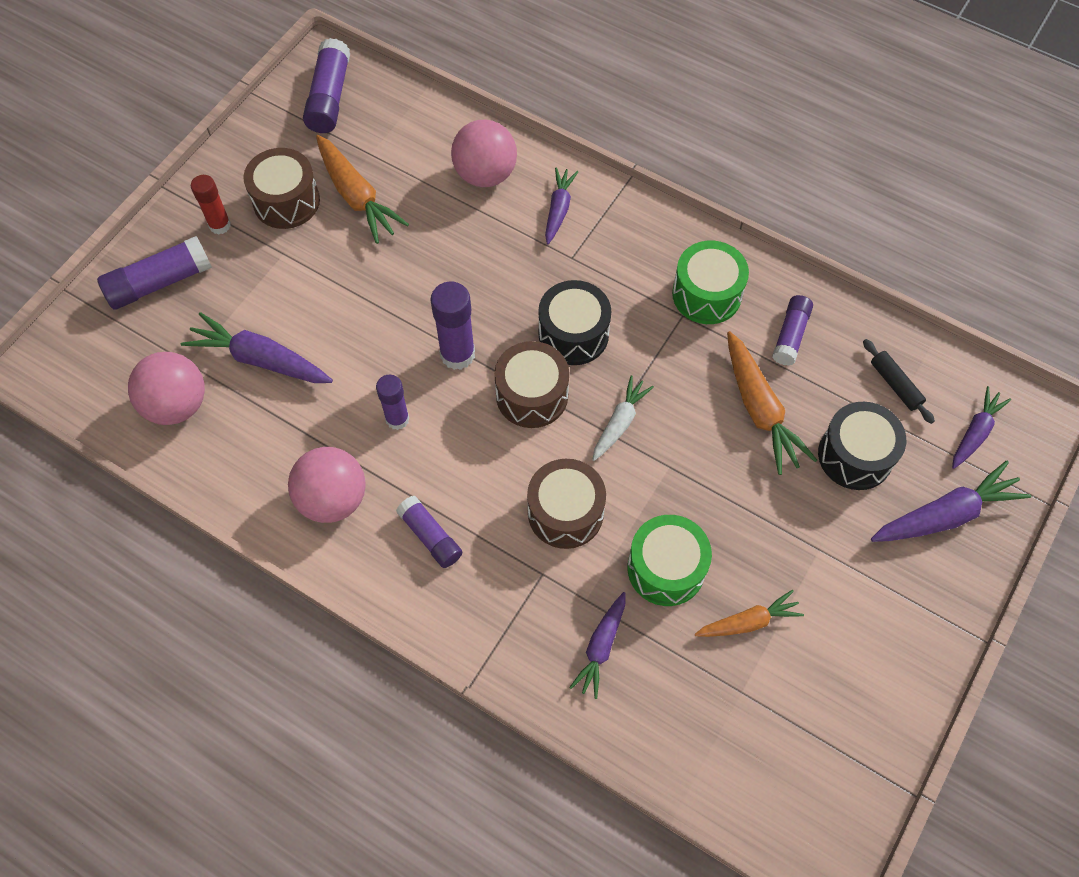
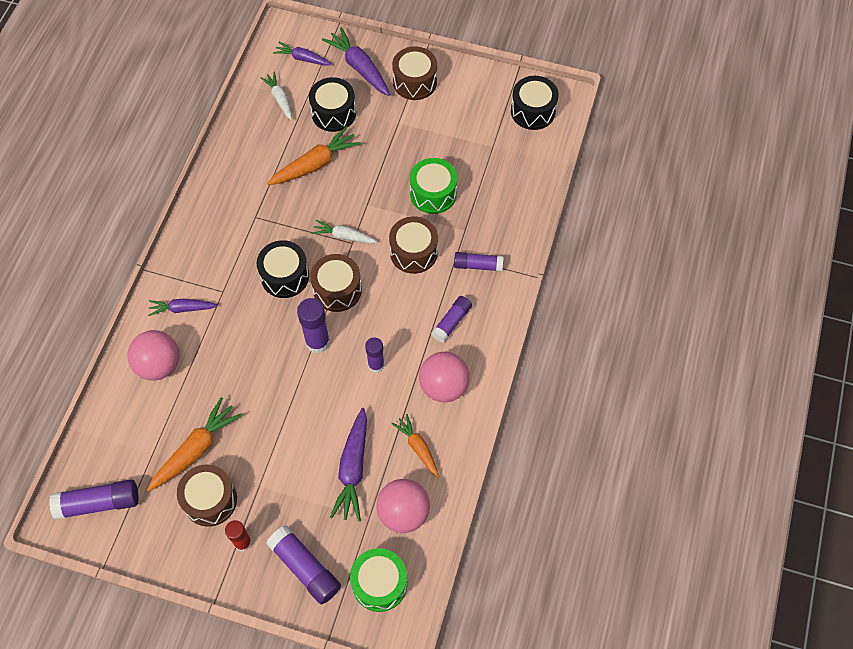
camera: 105 degrees left, 0 degrees up
purple carrot [569,592,626,699] -> none
green drum [672,241,749,324] -> green drum moved to [350,548,407,612]
orange carrot [695,590,804,637] -> orange carrot moved to [392,414,439,478]
purple glue stick [772,295,813,366] -> purple glue stick moved to [454,252,503,272]
black rolling pin [863,339,935,424] -> white carrot [260,72,292,120]
none -> brown drum [392,46,437,100]
none -> black drum [511,76,559,130]

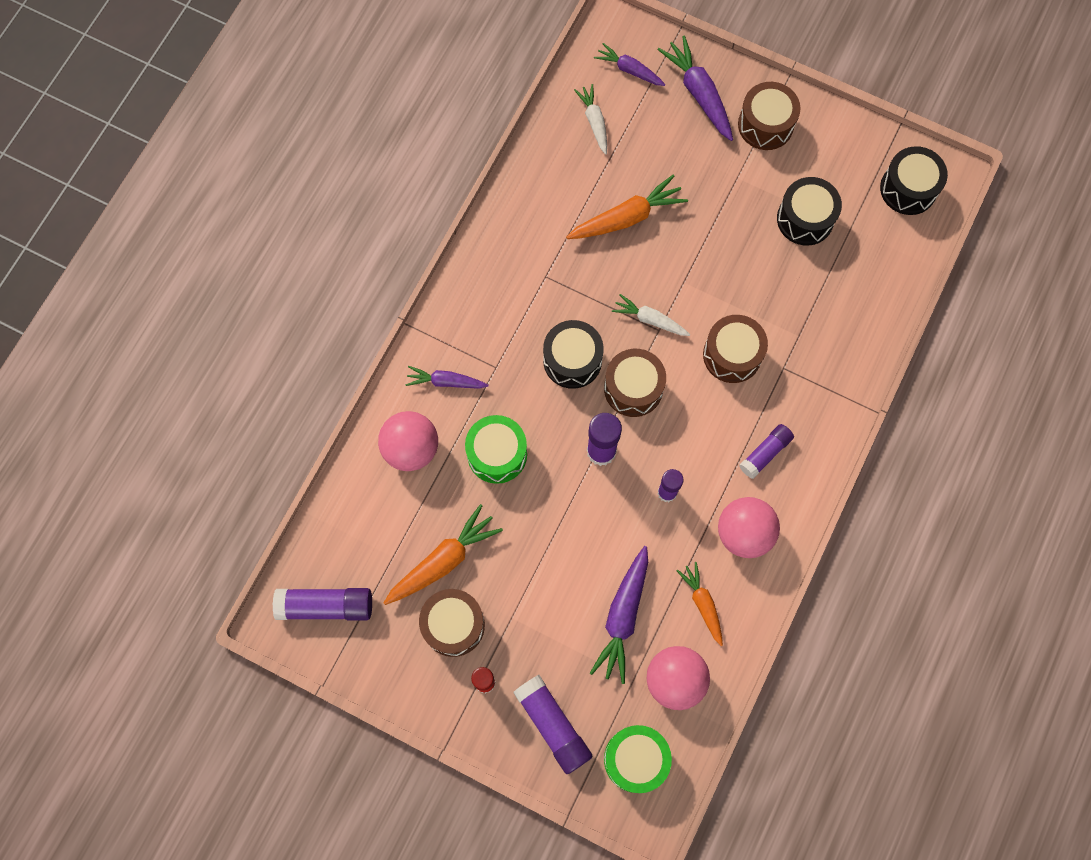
camera: 10 degrees right, 10 degrees up
black drum [309,77,356,132] -> black drum moved to [777,177,842,246]
green drum [410,158,457,214] -> green drum moved to [465,415,527,484]
purple glue stick [454,252,503,272] -> none

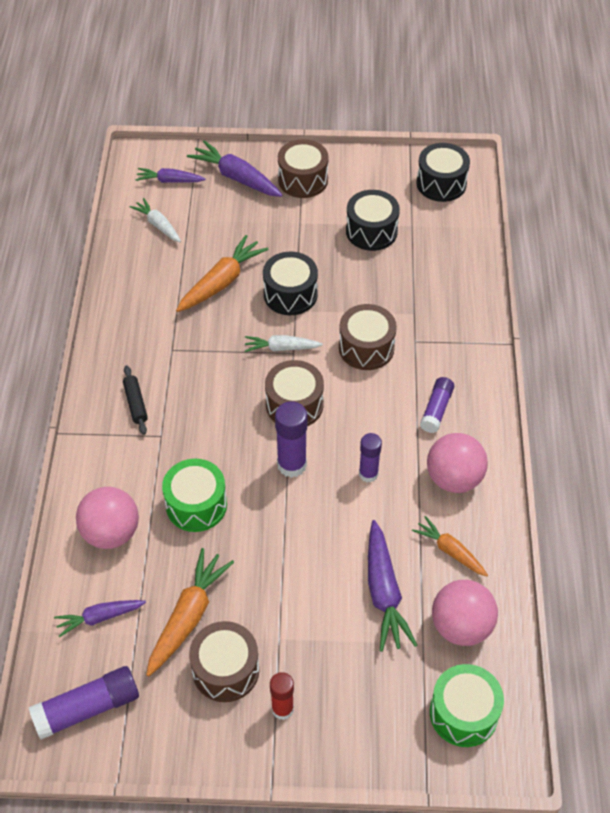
camera: 25 degrees left, 20 degrees down
purple carrot [405,366,489,389] -> purple carrot moved to [54,600,146,637]
purple glue stick [513,675,593,774] -> none
black drum [543,320,604,389] -> black drum moved to [263,252,318,315]
none -> black rolling pin [123,365,148,435]

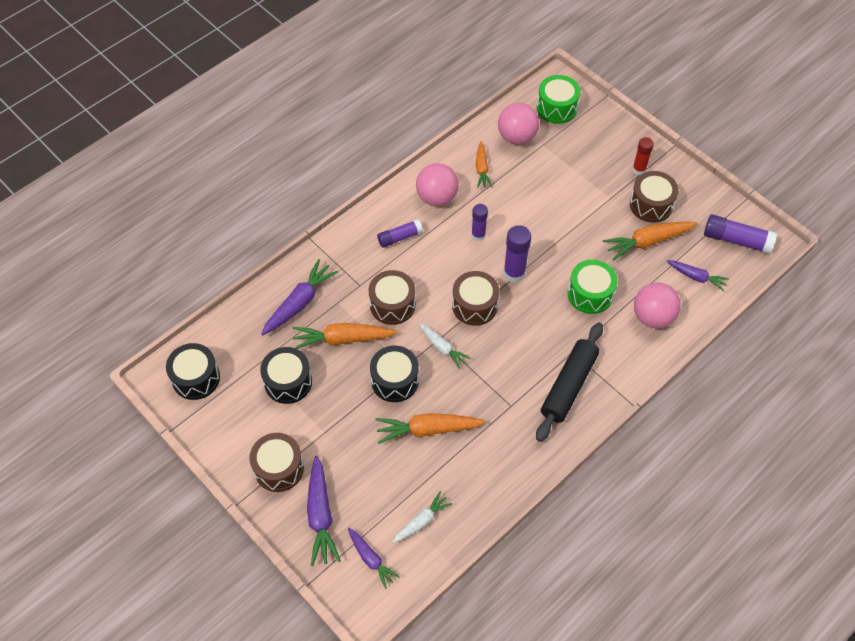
camera: 135 degrees left, 5 degrees up
black rolling pin [123,365,148,435] -> black rolling pin [536,322,603,442], size x2.05
white carrot [130,198,181,242] -> white carrot turned 135 degrees counterclockwise [392,491,453,543]
purple carrot [368,520,418,652] -> purple carrot moved to [261,259,339,335]
none -> orange carrot [292,323,397,349]

